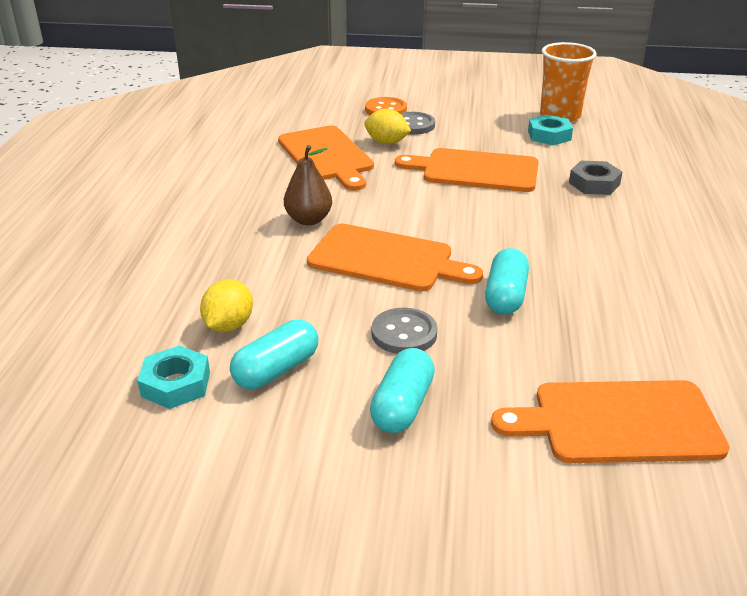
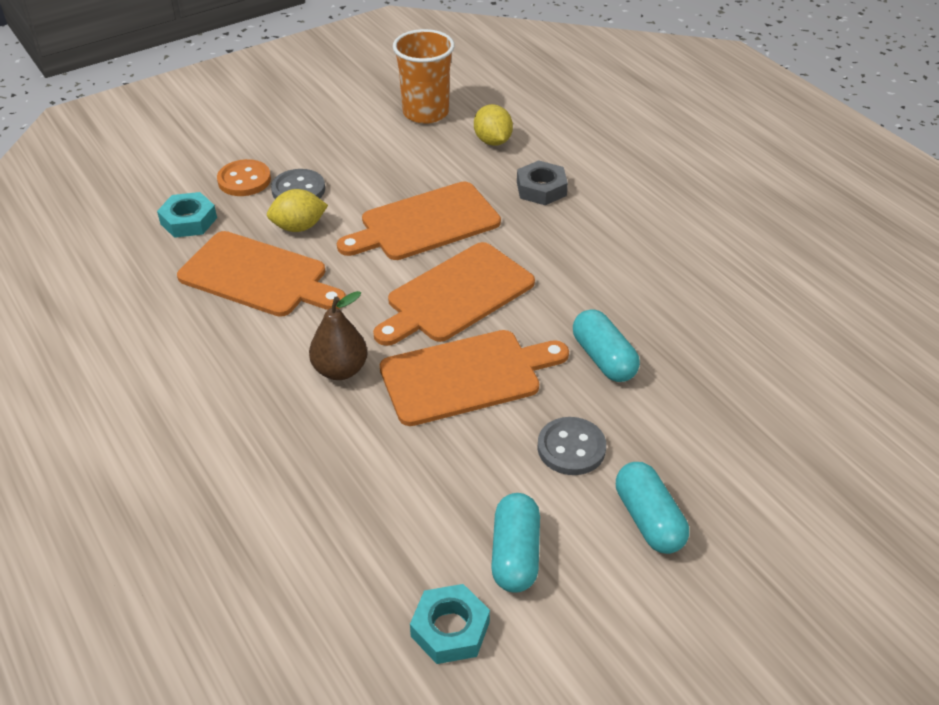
camera: 40 degrees left, 10 degrees up
yellow lemon [200,279,253,332] -> yellow lemon moved to [474,104,513,146]
orange cutting board [491,380,730,463] -> orange cutting board moved to [373,242,535,346]
turquoise nut [528,115,573,145] -> turquoise nut moved to [157,192,217,238]

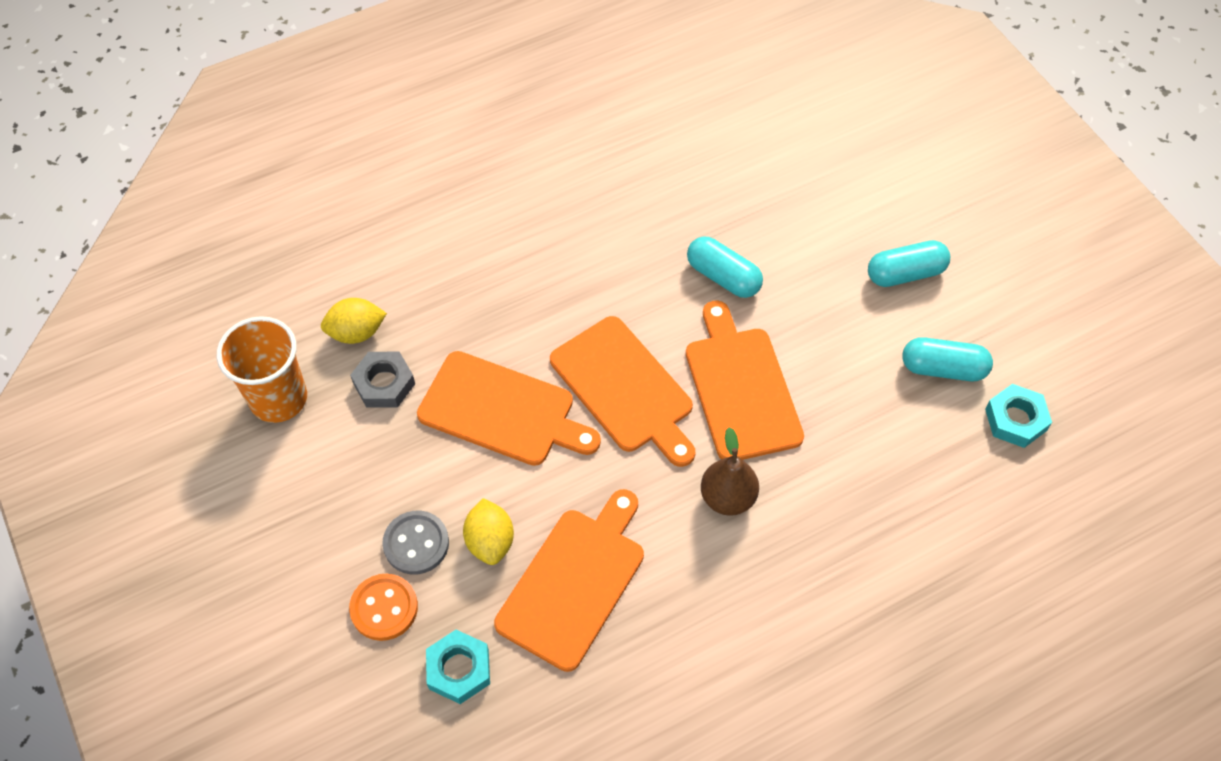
camera: 85 degrees left, 15 degrees up
orange cutting board [337,181,501,260] -> orange cutting board turned 45 degrees counterclockwise [417,351,601,466]
grey nut [517,160,568,205] -> grey nut moved to [350,352,415,408]
grey button [537,417,606,475] -> none
turquoise capsule [573,309,640,382] -> turquoise capsule turned 60 degrees clockwise [687,237,763,298]

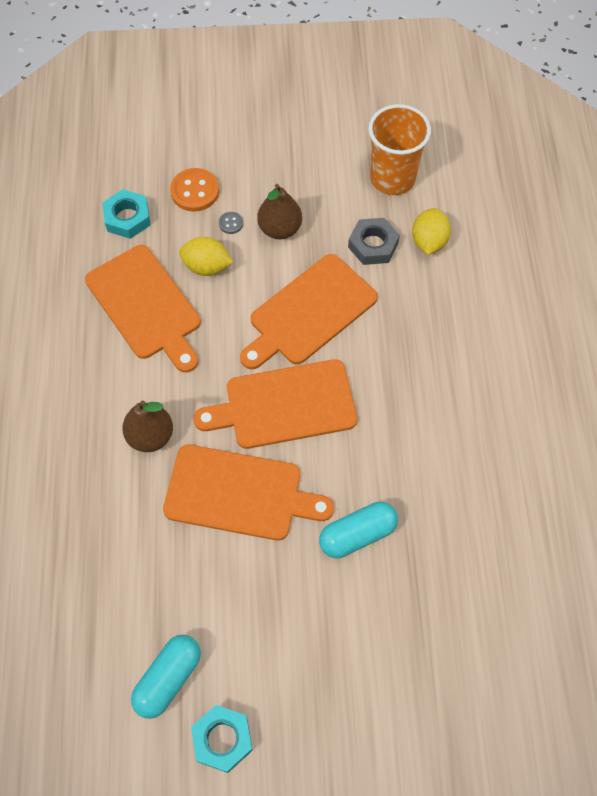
camera: 115 degrees right, 5 degrees up
grey button [382,511,449,575] -> grey button [219,212,243,234], size x0.50
turquoise capsule [868,240,950,287] -> none
turquoise nut [985,384,1052,448] -> turquoise nut moved to [191,705,253,773]
none -> brown pear [257,184,302,239]

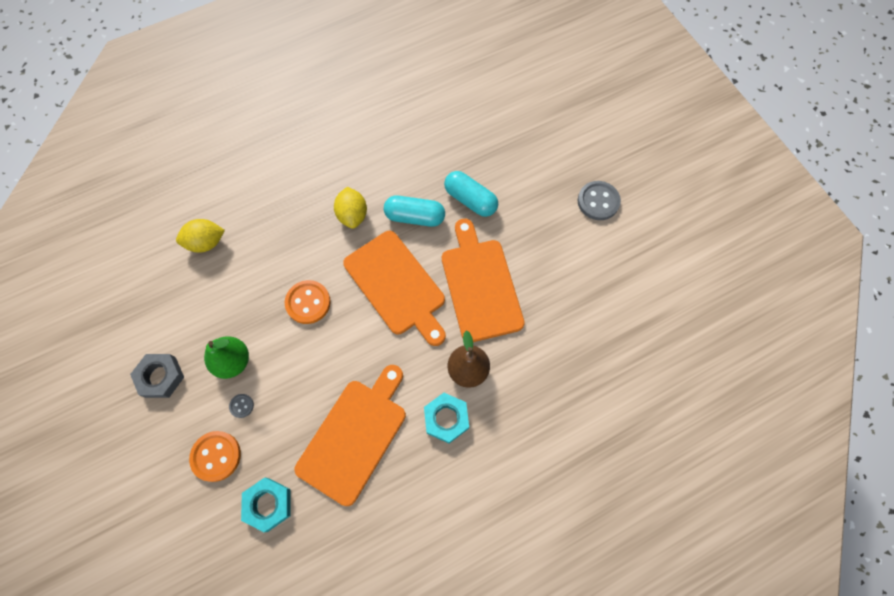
camera: 115 degrees left, 5 degrees up
turquoise capsule [131,635,201,719] -> turquoise capsule moved to [384,196,445,227]
yellow lemon [179,237,234,276] -> yellow lemon moved to [334,187,367,229]
turquoise nut [191,705,253,773] -> turquoise nut moved to [424,393,469,444]
orange cutting board [240,254,378,370] -> orange button [285,280,331,324]
brown pear [257,184,302,239] -> green pear [204,336,249,379]
grey nut [348,218,400,265] -> grey nut moved to [130,354,184,398]
orange cup [368,104,431,195] -> none
none -> grey button [578,181,621,220]

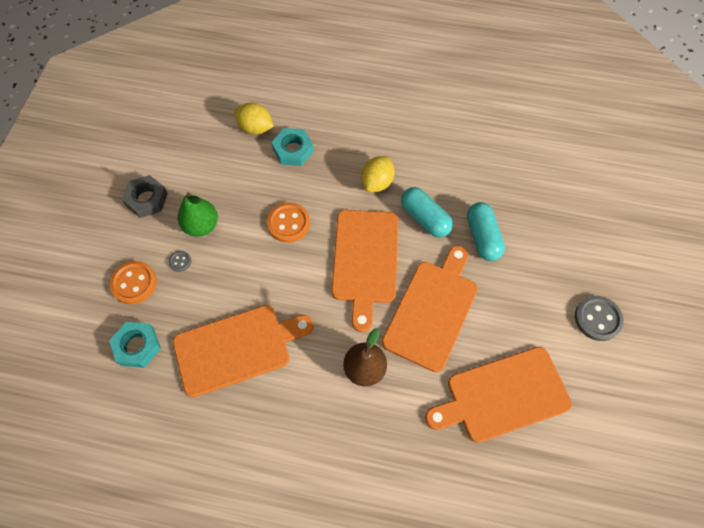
camera: 40 degrees right, 5 degrees down
turquoise nut [424,393,469,444] -> turquoise nut moved to [272,128,314,166]
none -> orange cutting board [425,347,572,443]

